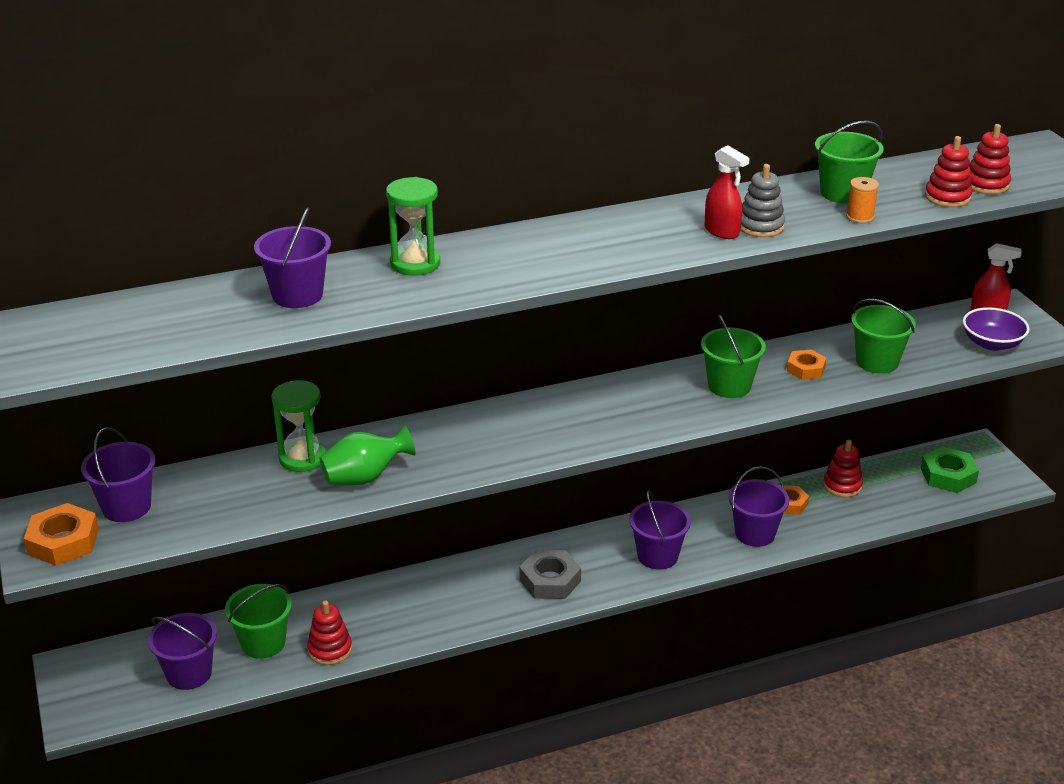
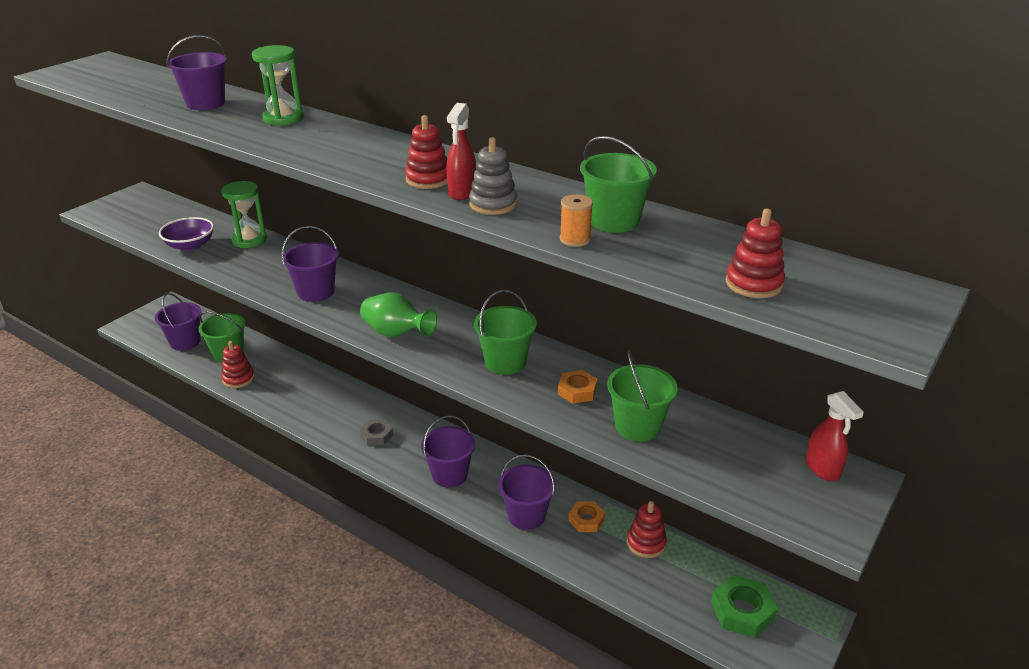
camera: 55 degrees right, 0 degrees up
orange nut [24,503,99,566] -> none
purple bucket [81,427,155,522] -> purple bucket moved to [282,226,339,302]
green vase [320,425,416,485] -> green vase moved to [360,293,437,337]
grey nut [520,550,581,599] -> grey nut [360,419,393,446], size x0.65
red stacking toy [925,136,972,207] -> red stacking toy moved to [405,115,447,189]
purple bowl [963,307,1030,351] -> purple bowl moved to [159,217,214,251]

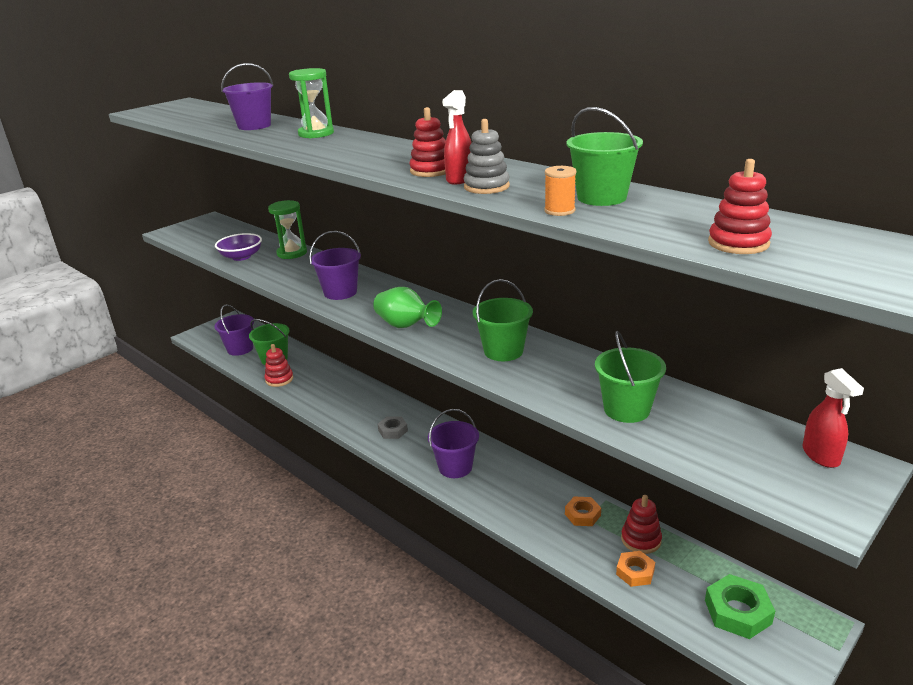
camera: 10 degrees right, 5 degrees down
purple bucket [498,454,556,530] -> none
orange nut [558,370,598,404] -> orange nut moved to [616,551,655,587]

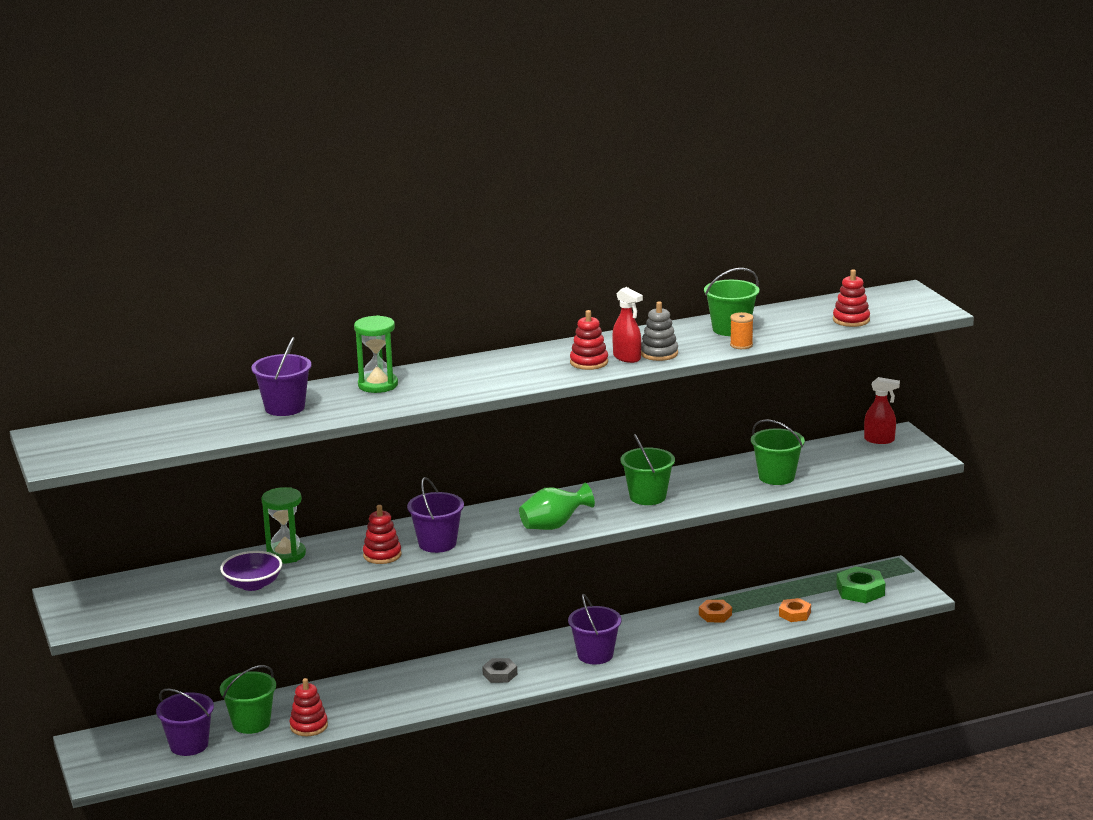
camera: 65 degrees left, 5 degrees down
red stacking toy [621,495,662,554] -> red stacking toy moved to [363,505,402,564]

